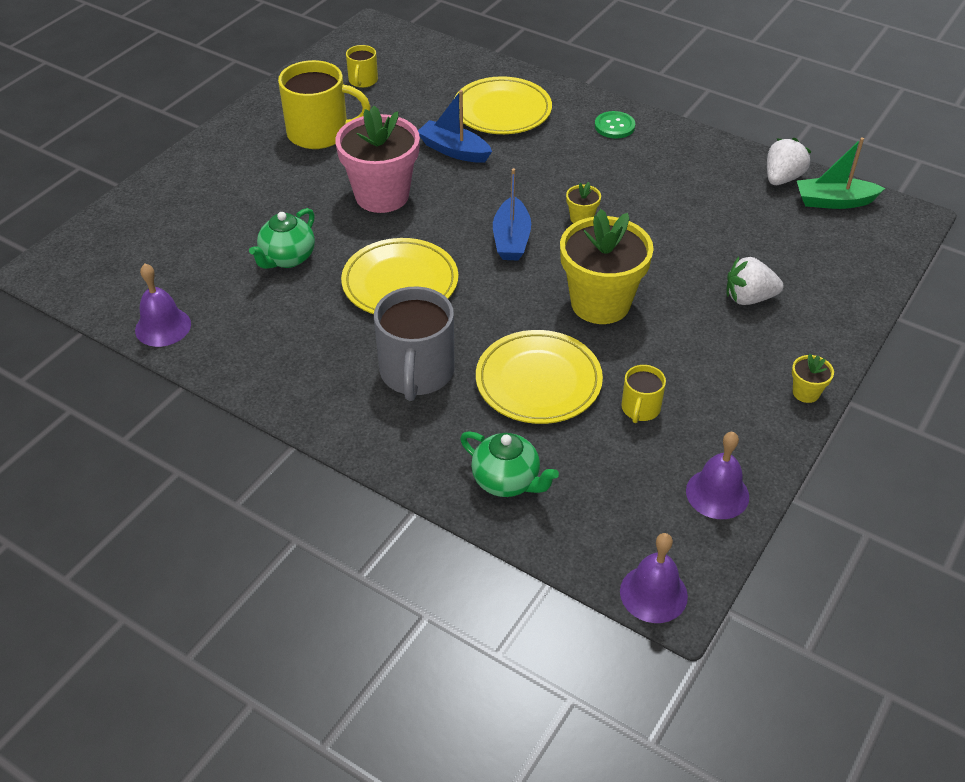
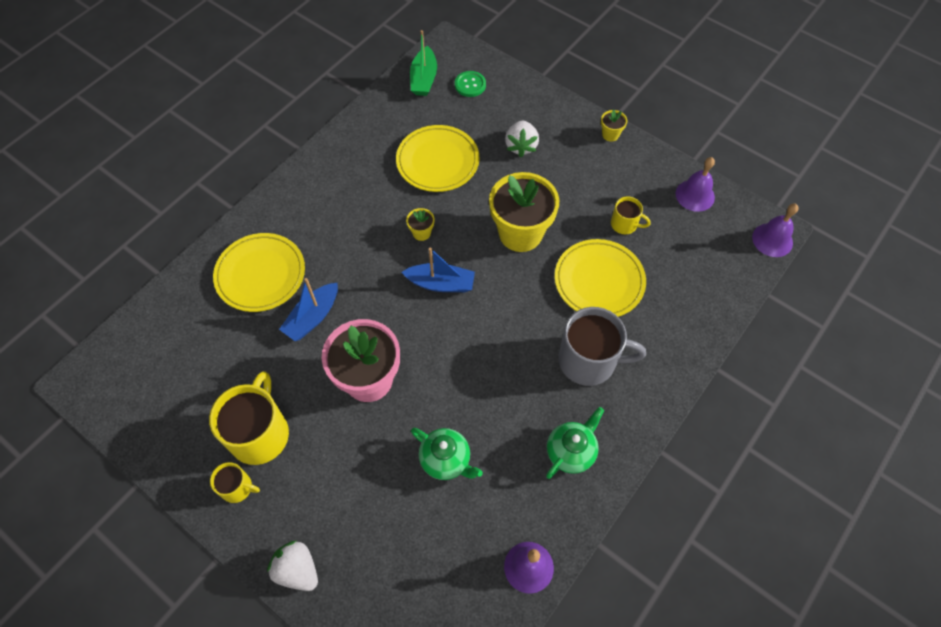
camera: 85 degrees left, 15 degrees up
yellow plate [341,238,458,314] -> yellow plate moved to [396,125,479,192]
yellow mug [346,45,378,88] -> yellow mug moved to [210,462,260,503]
green teapot [460,431,559,497] -> green teapot moved to [546,407,604,479]
green button [595,111,635,138] -> green button moved to [455,71,486,97]
white strawberry [767,138,812,185] -> white strawberry moved to [267,541,318,591]

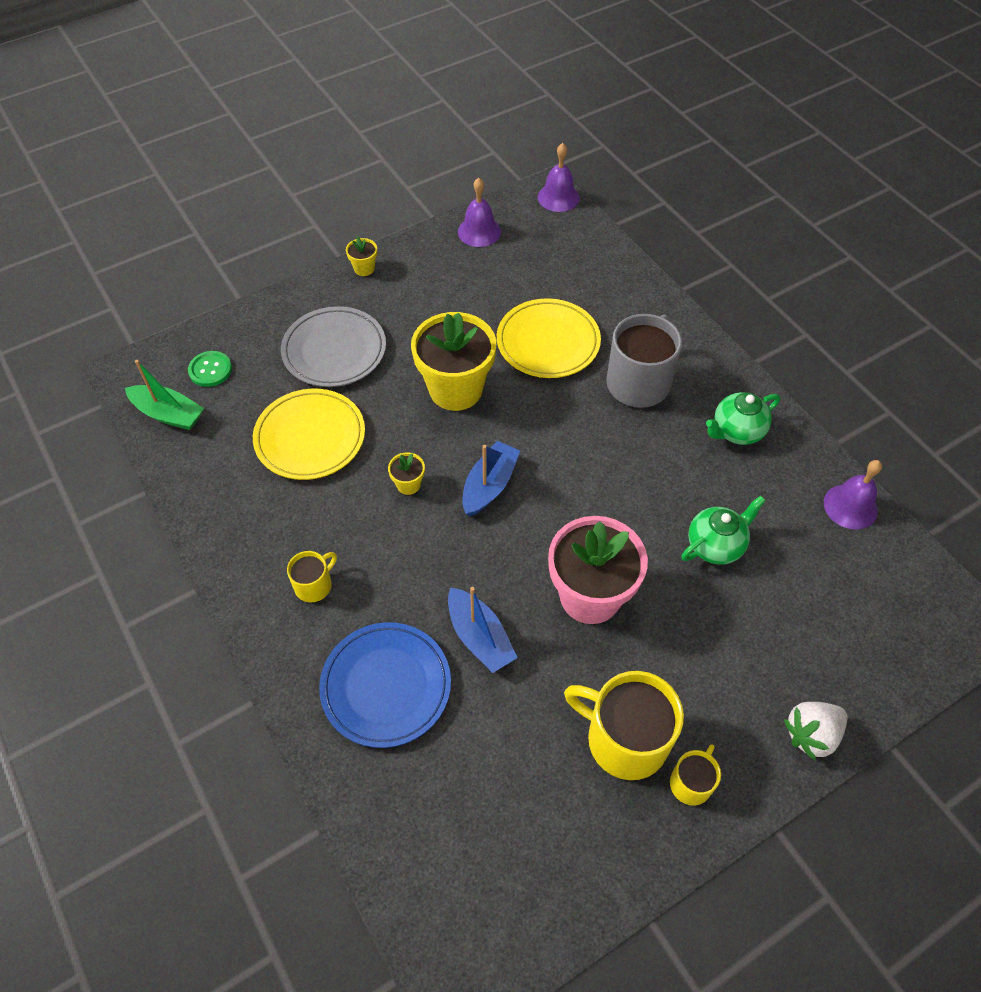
camera: 70 degrees left, 5 degrees down
yellow plate [213,233,305,312] -> blue plate [319,622,451,748]
white strawberry [505,121,539,157] -> grey plate [281,306,386,387]
green teapot [546,407,604,479] -> green teapot turned 90 degrees counterclockwise [706,392,780,445]
yellow mug [611,196,651,234] -> yellow mug moved to [287,551,337,602]

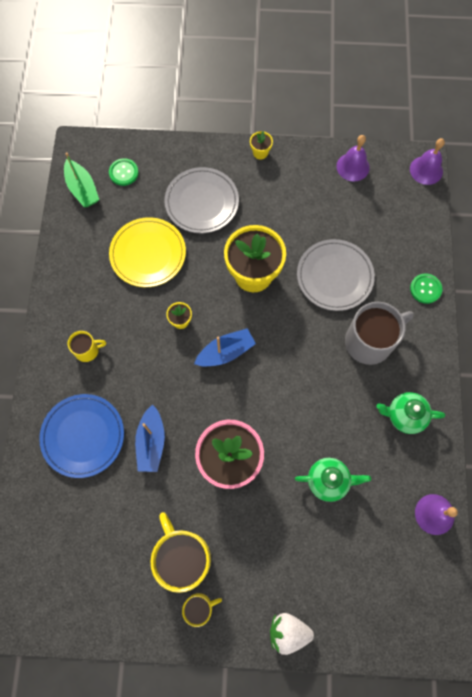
camera: 35 degrees right, 15 degrees up
yellow plate [497,298,601,378] -> grey plate [297,239,375,311]
none -> green button [410,274,442,304]

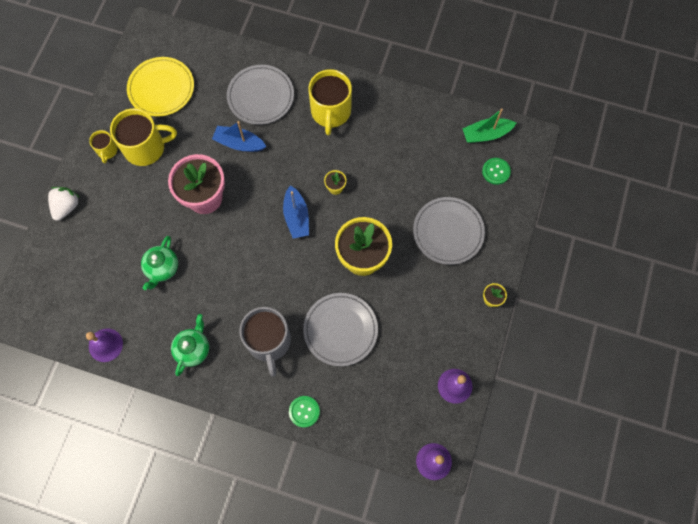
camera: 105 degrees right, 0 degrees up
blue plate [39,394,124,478] -> grey plate [227,65,294,125]
yellow mug [68,331,106,362] -> yellow mug [308,69,352,135], size x1.96
yellow plate [109,217,186,287] -> yellow plate moved to [127,57,194,117]

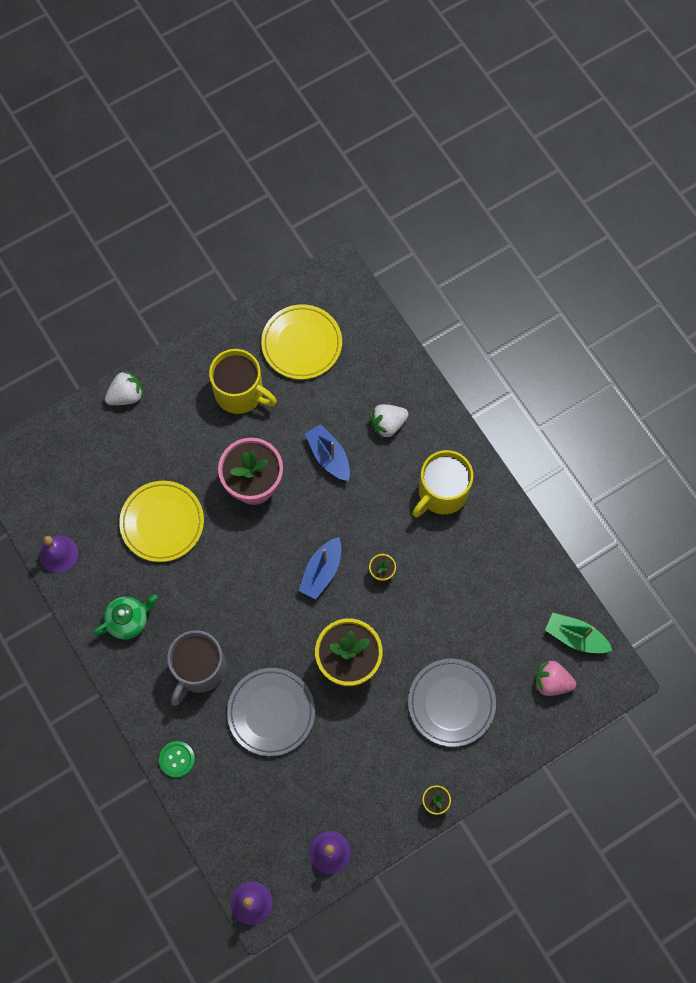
camera: 40 degrees right, 0 degrees up
yellow mug [89,130,118,163] -> none
green teapot [141,236,178,290] -> yellow plate [119,481,204,562]
grey plate [227,65,294,125] -> white strawberry [370,404,409,439]
green button [482,158,511,185] -> pink strawberry [535,661,576,696]

